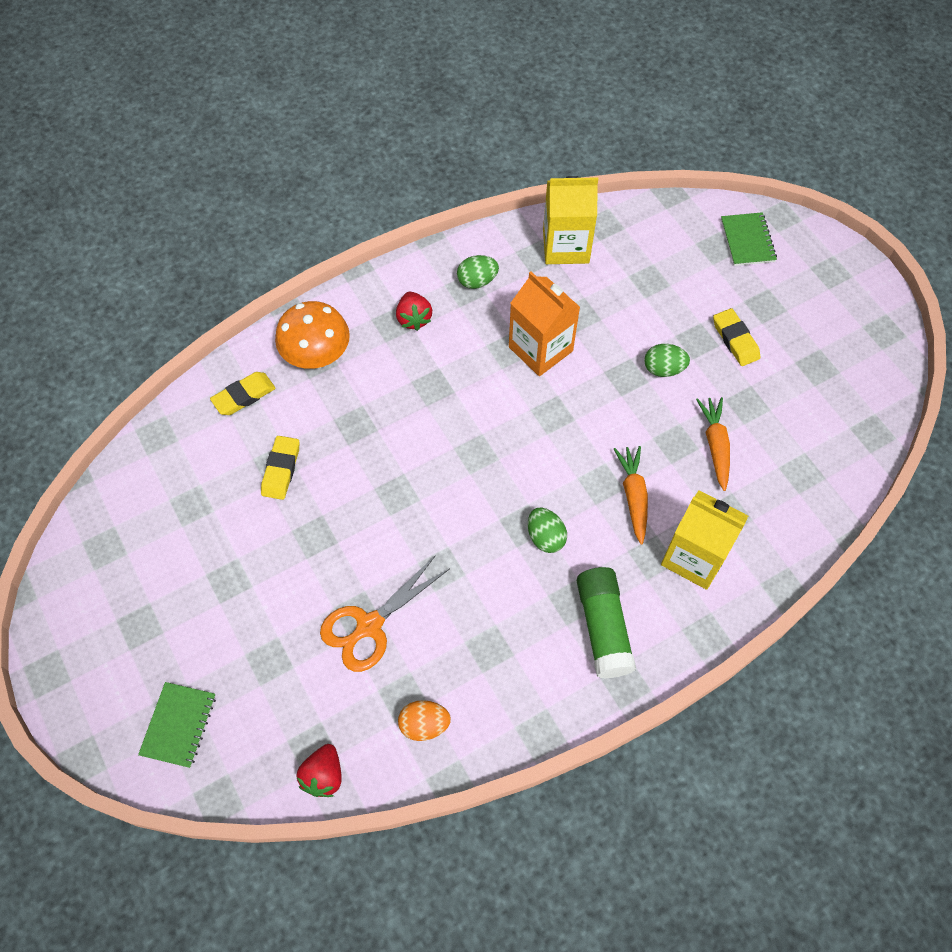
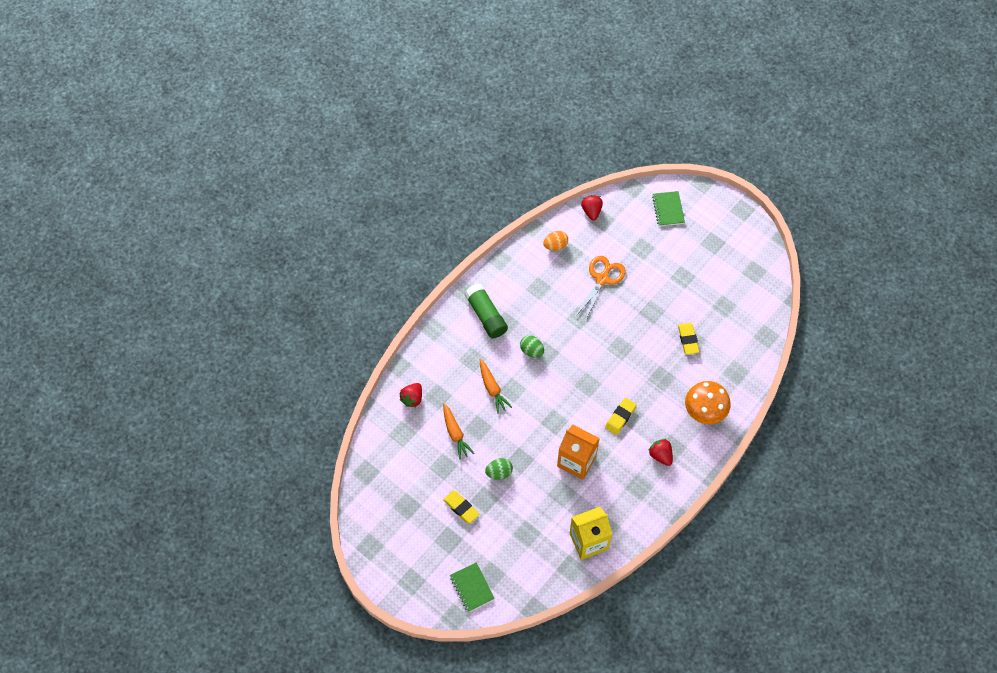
camera: 160 degrees right, 0 degrees up
yellow eraser [210,372,276,415] -> yellow eraser moved to [605,398,637,435]
green egg [457,255,499,289] -> none
yellow carton [661,490,748,590] -> none
none -> red strawberry [399,383,422,407]

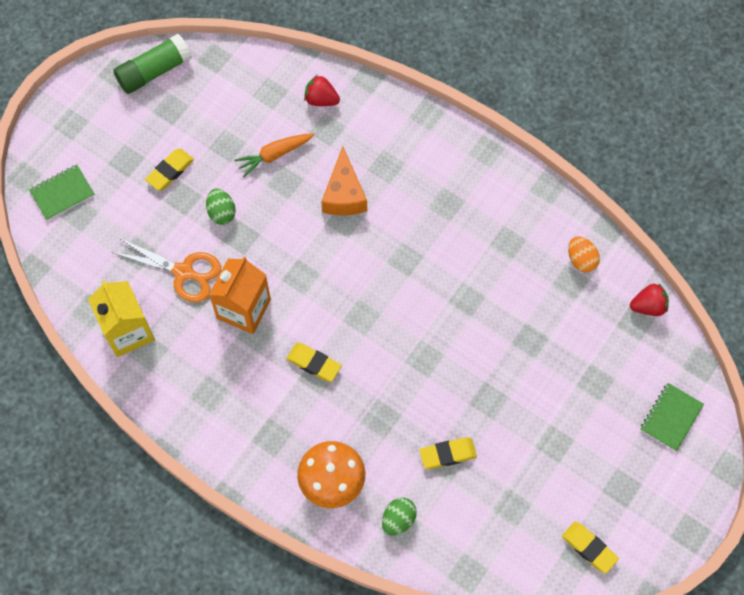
camera: 85 degrees right, 5 degrees up
green glue stick [464,283,508,339] -> green glue stick moved to [114,34,192,94]
orange carrot [480,359,512,414] -> orange cheese [321,146,367,216]
green egg [520,335,544,358] -> green egg moved to [382,498,417,536]
orange scissors [575,256,626,322] -> orange scissors moved to [111,238,221,302]
red strawberry [648,439,673,466] -> none
green notebook [652,191,685,226] -> green notebook turned 45 degrees counterclockwise [640,383,704,451]
none -> yellow eraser [562,522,619,574]

